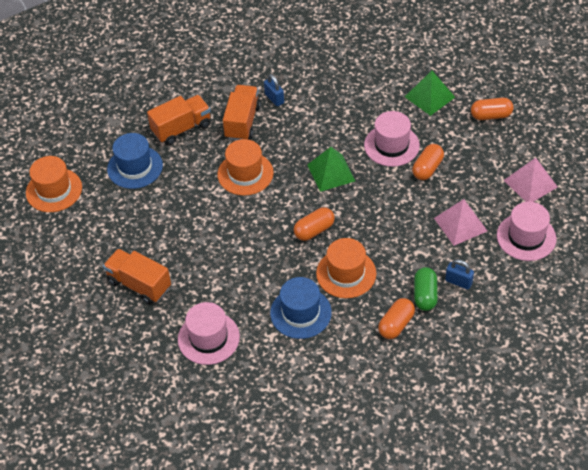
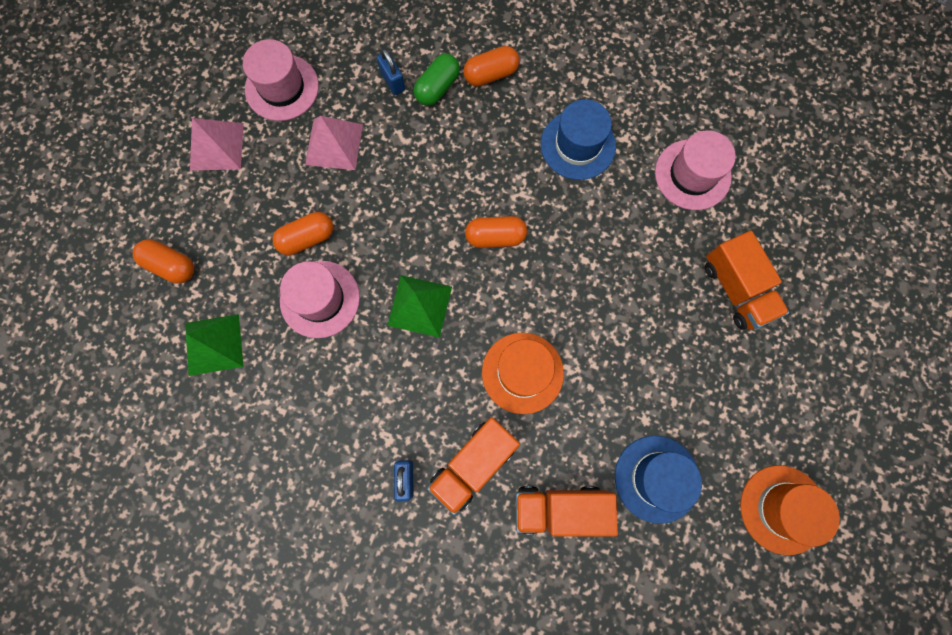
camera: 150 degrees left, 25 degrees up
orange hat [316,238,376,298] -> none

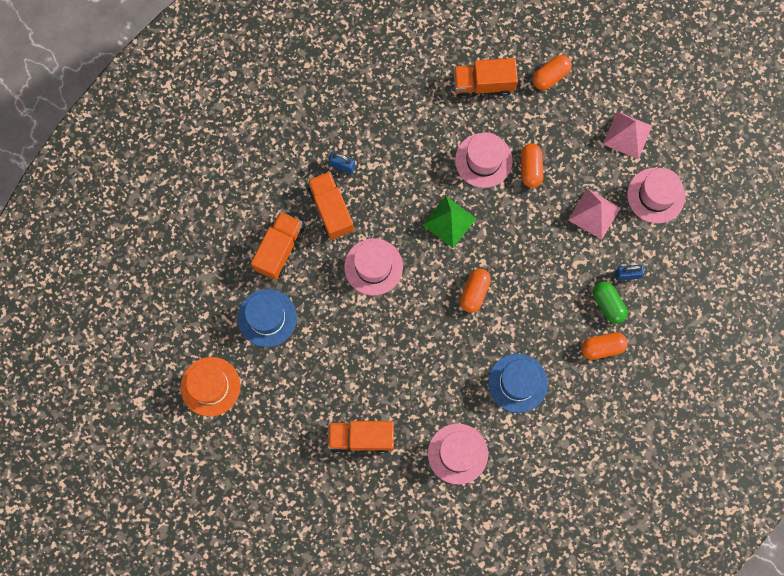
camera: 115 degrees right, 0 degrees up
green pyramid [185,314,244,376] -> orange truck [453,58,518,99]
orange capsule [463,46,519,87] -> orange capsule turned 75 degrees clockwise [581,332,628,360]
orange hat [482,332,564,414] -> pink hat [344,238,403,296]

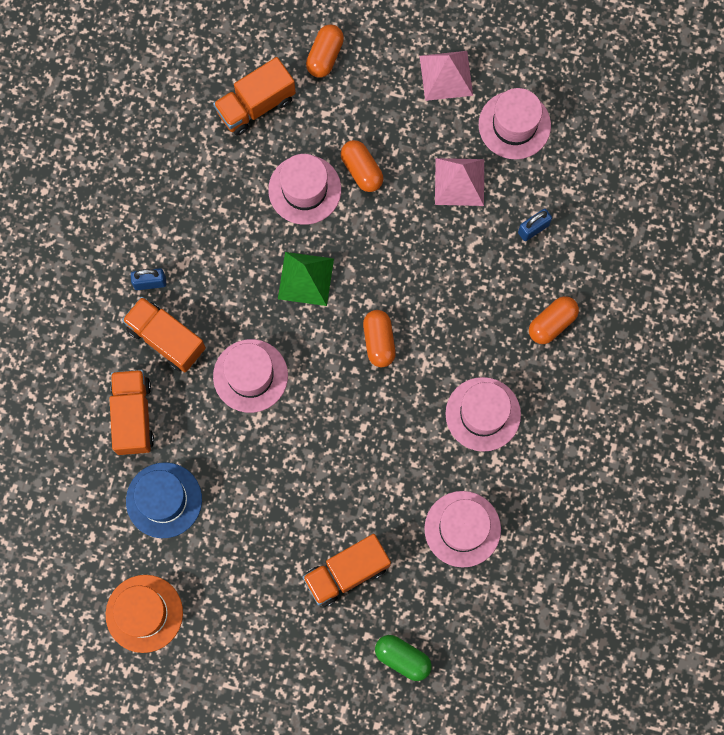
camera: 30 degrees left, 0 degrees up
blue hat [488,354,548,413] -> pink hat [445,377,521,452]
green capsule [593,281,628,324] -> green capsule moved to [375,635,432,681]

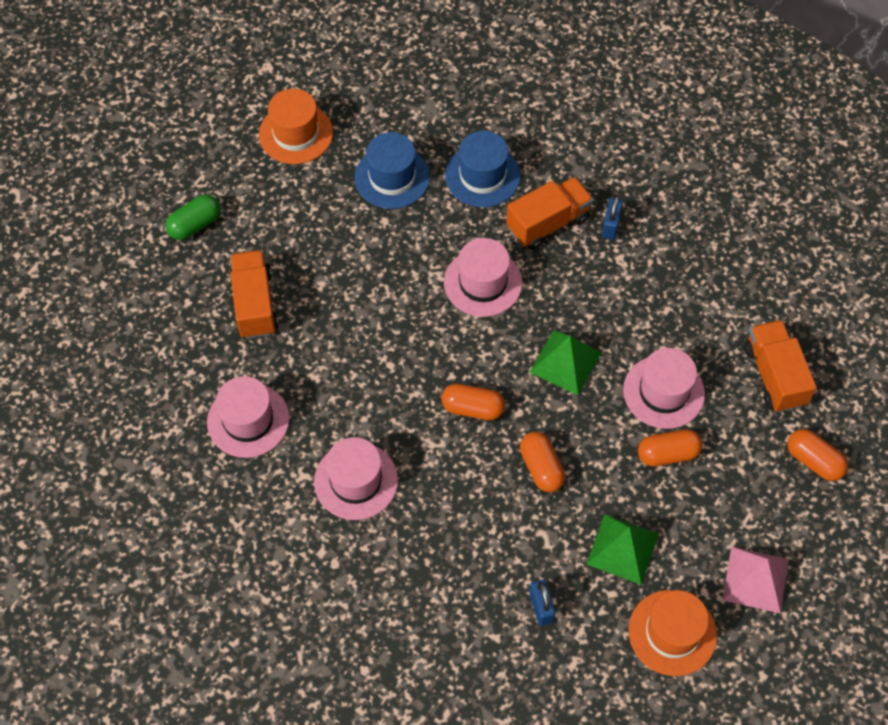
camera: 110 degrees right, 15 degrees down
orange truck [109,370,154,455] -> blue hat [445,131,520,207]
green capsule [375,635,432,681] -> green capsule moved to [165,194,220,240]
pink pyramid [435,158,484,206] -> green pyramid [586,514,659,585]
pink hat [479,88,551,159] -> orange hat [628,590,717,676]
orange capsule [529,296,579,344] -> orange capsule moved to [520,432,565,492]

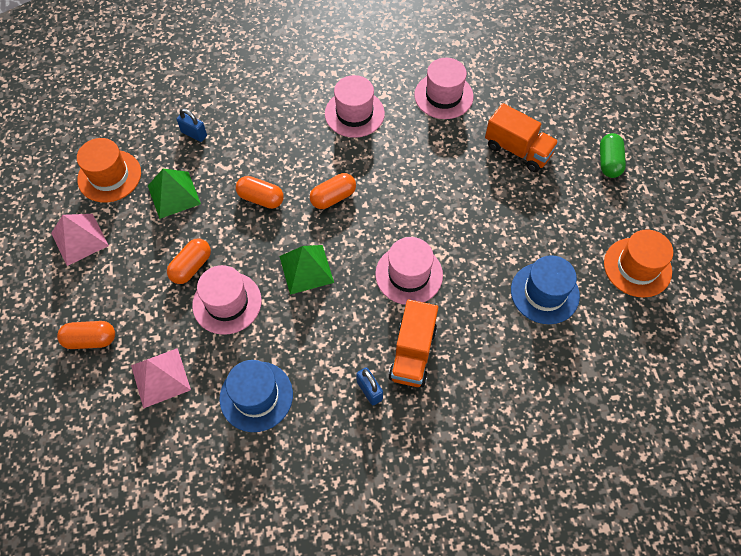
camera: 135 degrees right, 0 degrees up
blue hat [445,131,520,207] -> blue hat moved to [219,360,293,432]
orange truck [744,320,817,412] -> pink pyramid [131,348,191,408]

